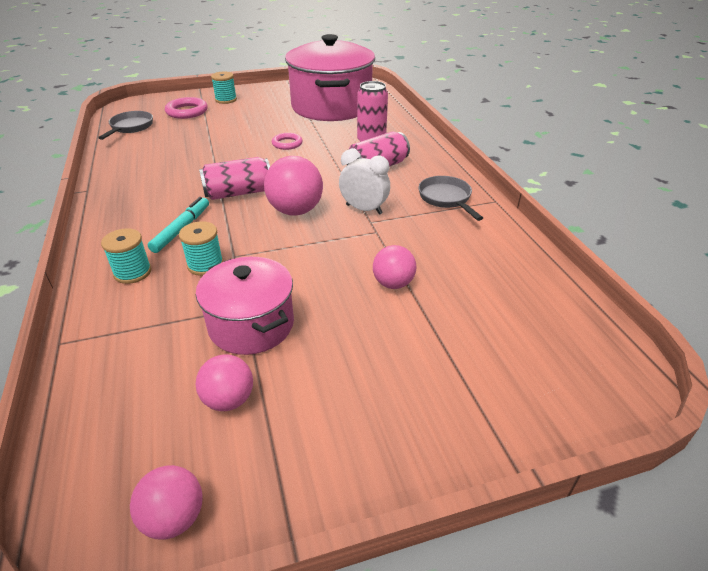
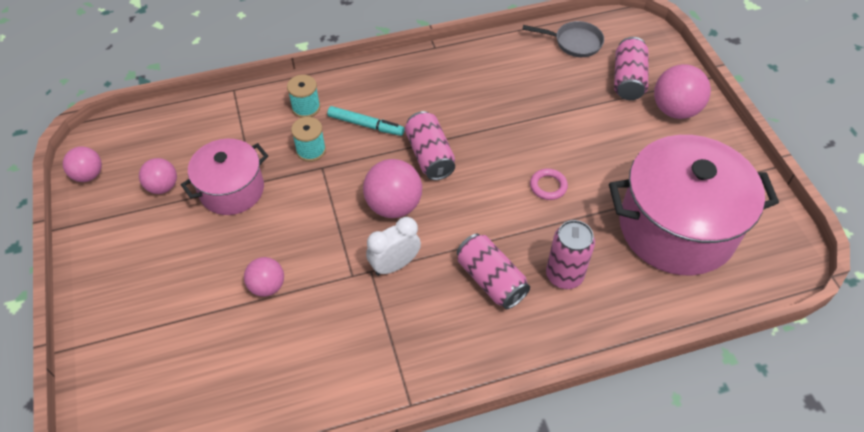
camera: 90 degrees right, 15 degrees up
pink ring [165,97,208,119] -> pink can [614,37,649,100]
turquoise spool [211,72,237,104] -> pink ball [654,64,711,119]
white clock [339,149,390,215] -> white clock turned 150 degrees counterclockwise [366,217,421,276]
grey pan [419,176,483,221] -> none

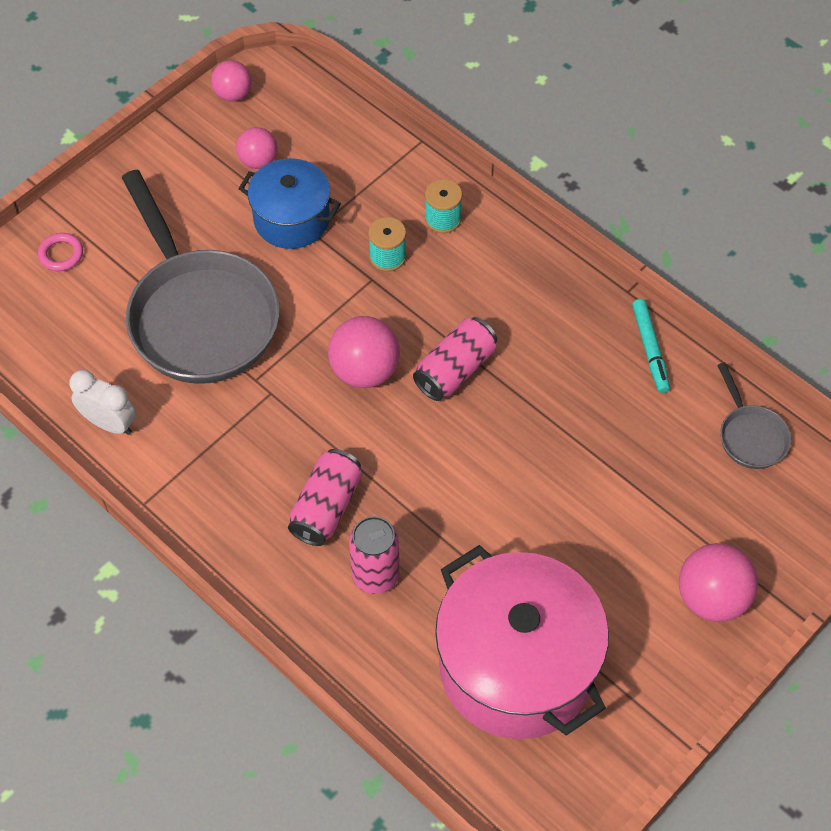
camera: 60 degrees right, 5 degrees up
pink pot [181,139,268,215] -> blue pot [238,158,341,249]
pink ball [244,257,284,297] -> grey pan [122,170,280,384]
turquoise marker [327,106,404,136] -> turquoise marker moved to [632,299,670,393]
white clock [366,217,421,276] -> white clock moved to [69,370,136,435]
pink ring [530,169,568,200] -> pink ring moved to [38,233,83,271]
pink can [614,37,649,100] -> none

